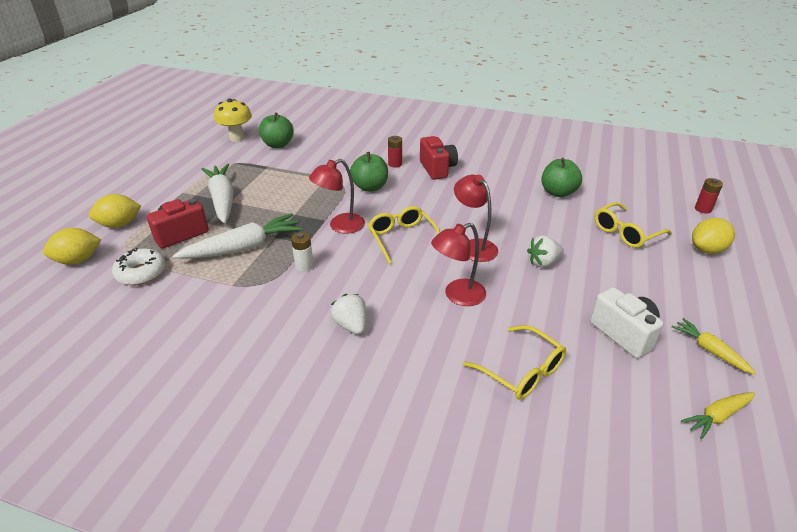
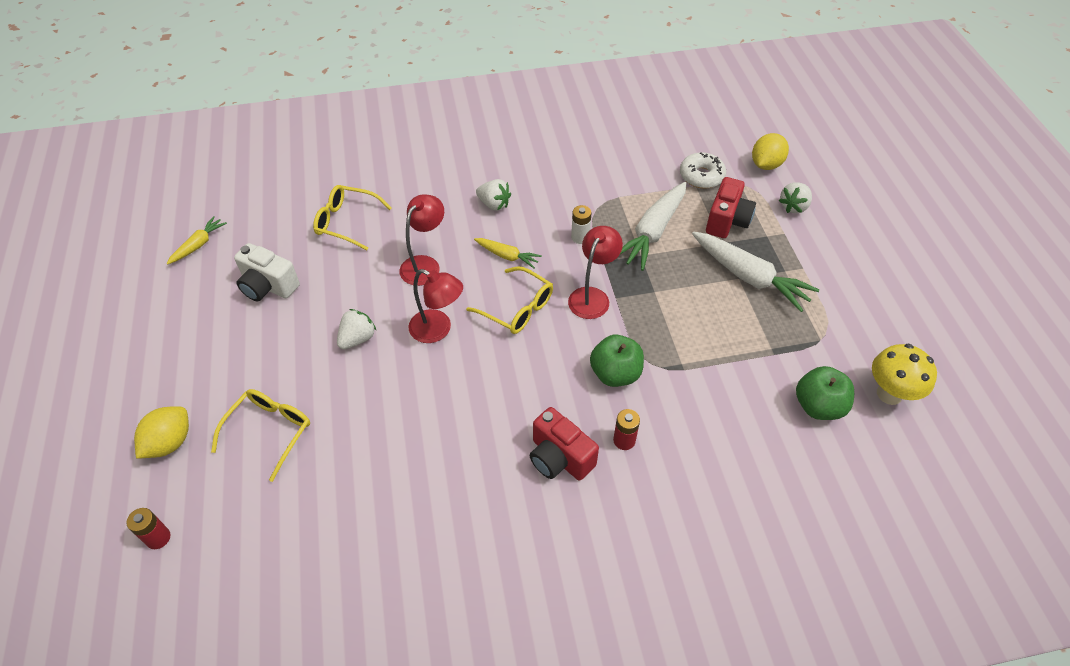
camera: 150 degrees right, 15 degrees up
yellow lemon [89,194,141,228] -> white strawberry [779,182,812,213]
green apple [541,158,582,197] -> none
yellow carrot [672,318,756,374] -> yellow carrot moved to [474,238,542,268]

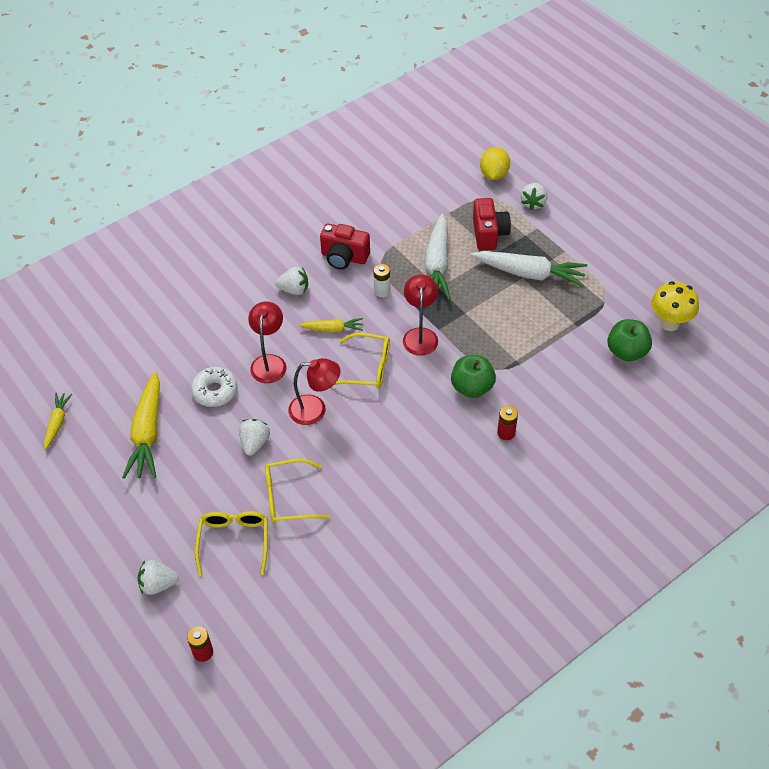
camera: 25 degrees left, 0 degrees up
yellow lemon [134,406,189,459] -> white strawberry [138,560,179,595]
white camera [234,243,300,301] -> yellow carrot [122,371,160,479]
yellow glasses [313,185,391,250] -> yellow glasses moved to [265,459,330,523]
red camera [530,407,599,481] -> red camera moved to [320,224,370,269]
white donut [680,152,726,188] -> white donut moved to [191,367,238,407]

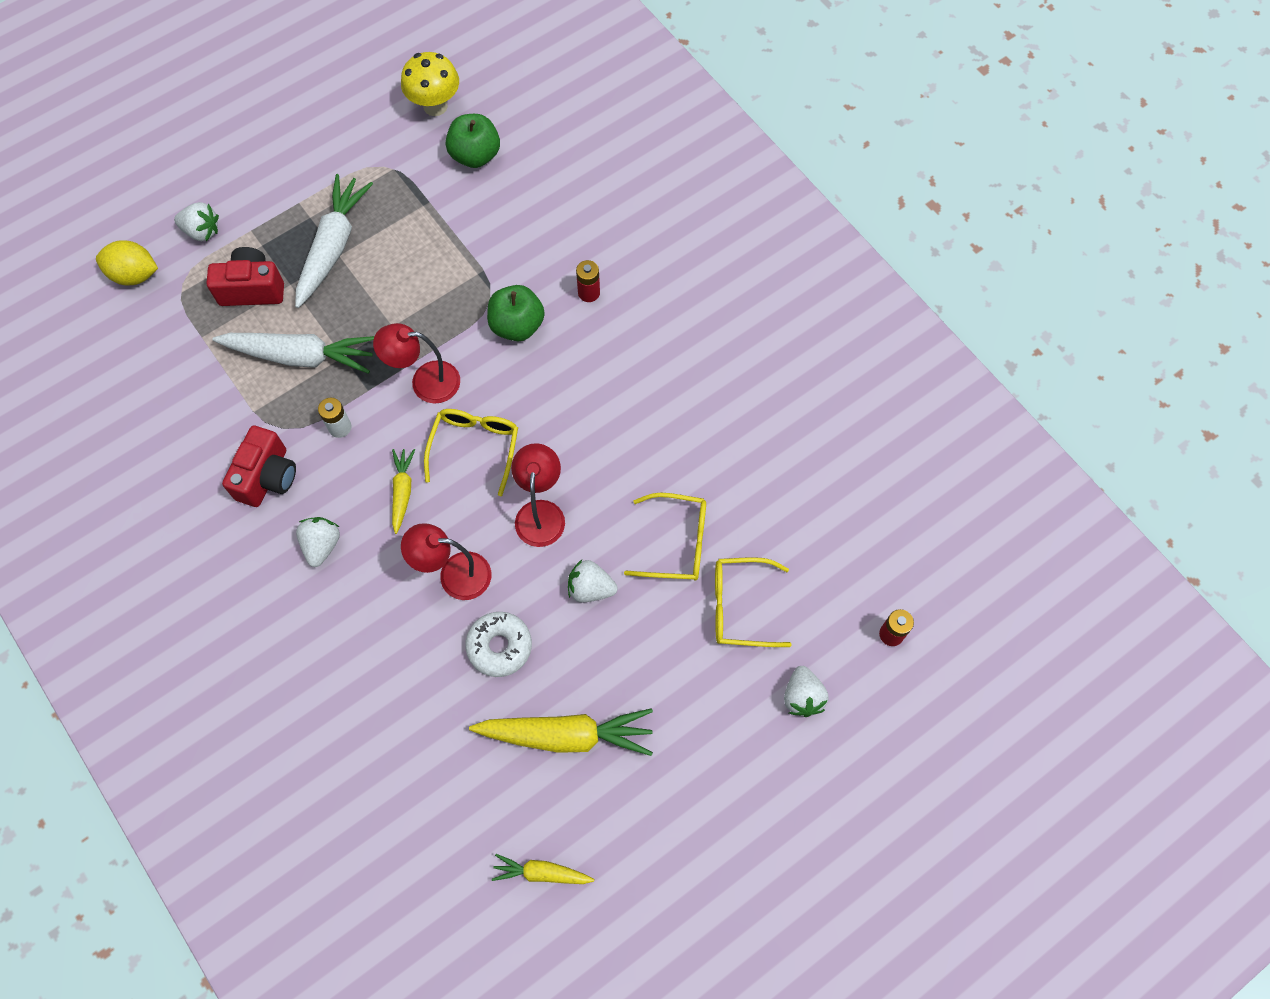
camera: 90 degrees left, 15 degrees up
yellow glasses [265,459,330,523] -> yellow glasses turned 75 degrees counterclockwise [624,493,706,580]

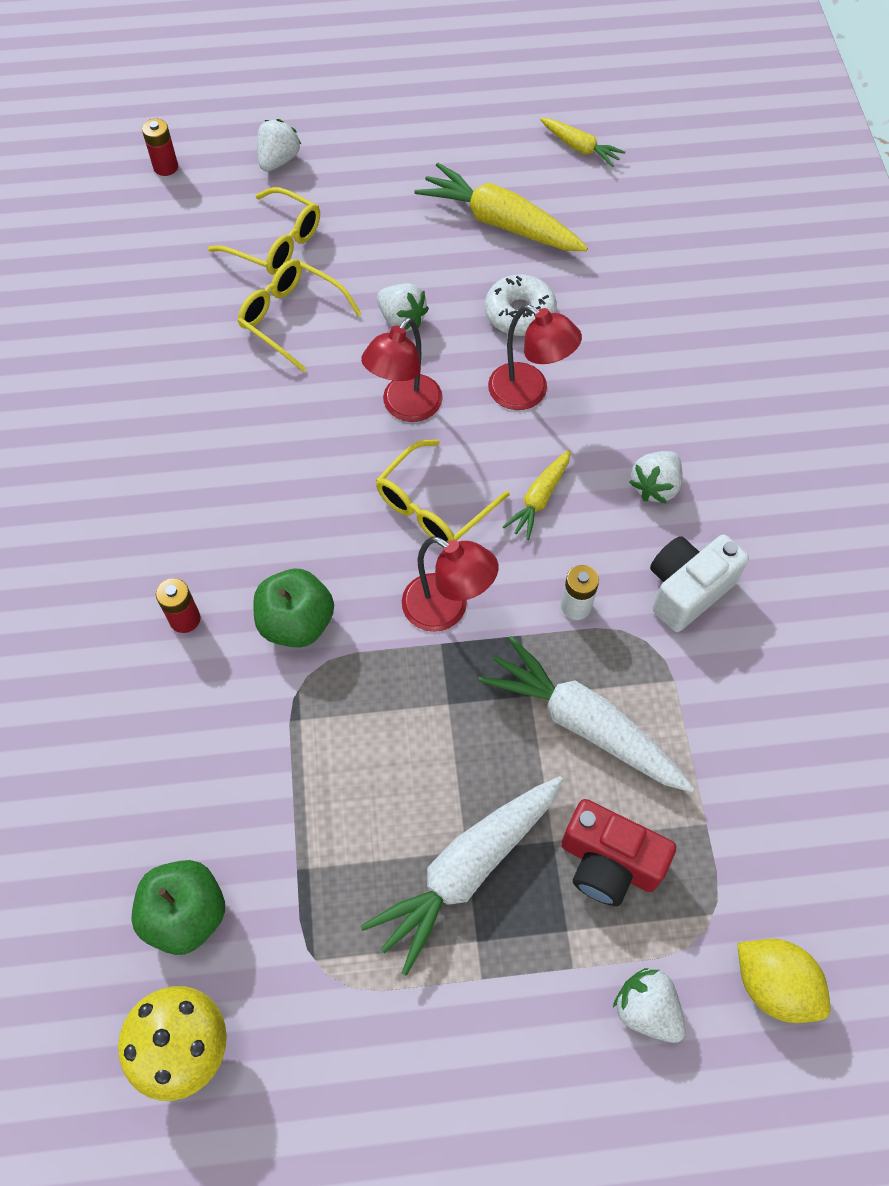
camera: 150 degrees left, 5 degrees down
red camera [222,425,296,507] -> white camera [650,535,749,632]

